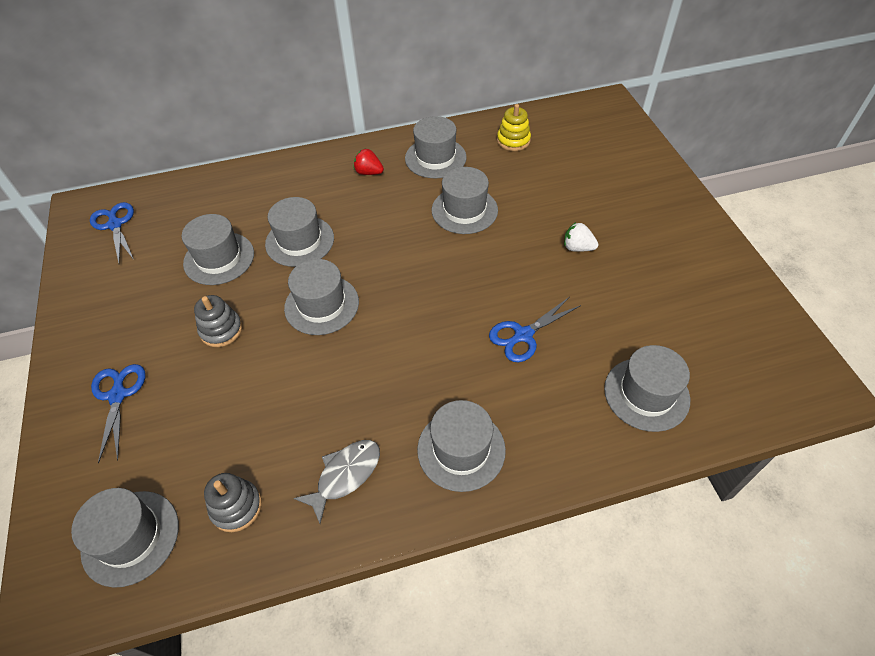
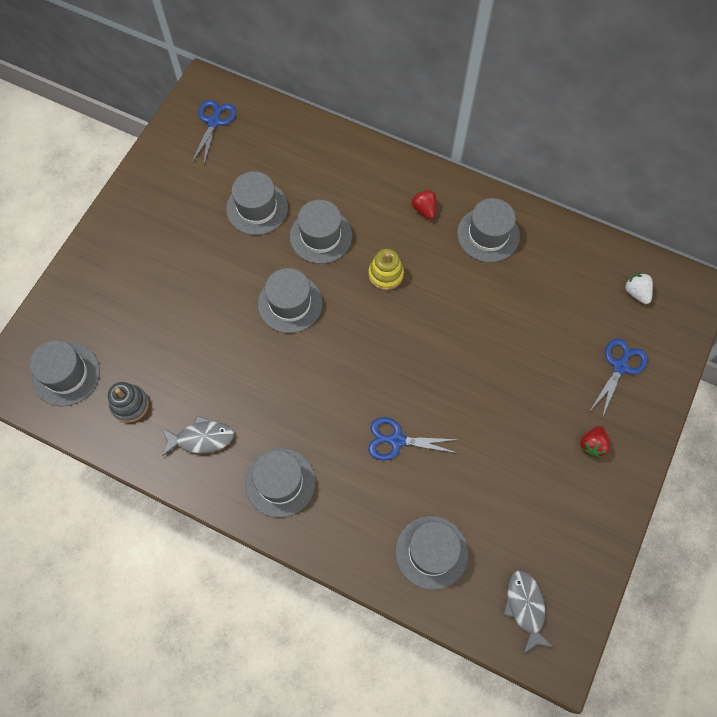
camera: 40 degrees right, 15 degrees up
blue scissors [91,364,145,464] -> blue scissors moved to [589,338,648,418]
grey stacking toy [194,295,242,347] -> none
grey hat [432,167,498,234] -> none
yellow stacking toy [497,104,531,151] -> yellow stacking toy moved to [368,249,404,290]
white strawberry [564,222,598,252] -> white strawberry moved to [624,273,653,304]
none -> grey fish [503,570,553,654]
none -> red strawberry [580,426,610,458]

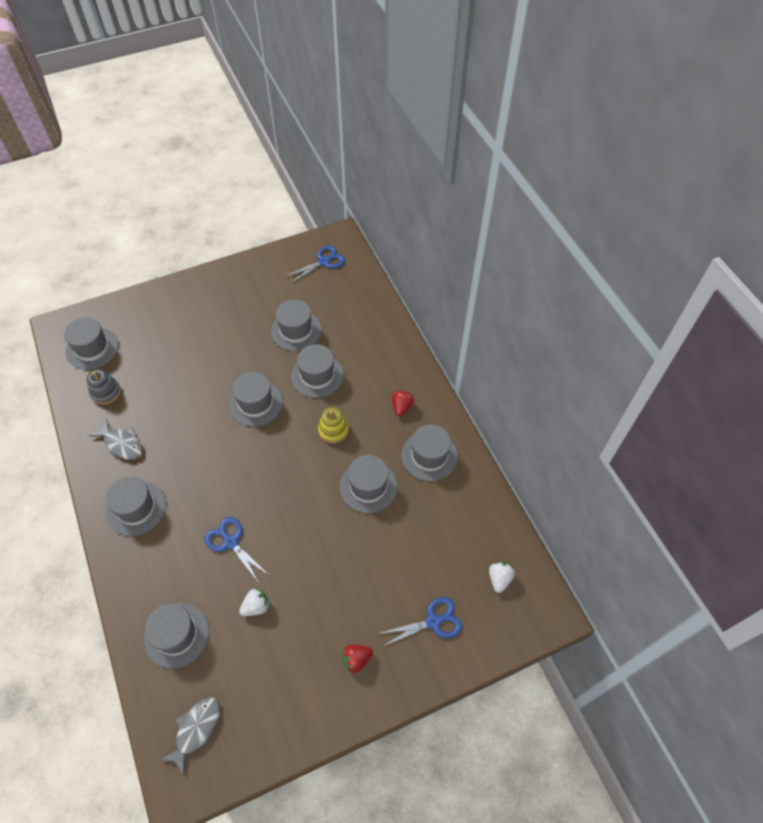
camera: 40 degrees right, 10 degrees down
none -> white strawberry [239,588,270,616]
none -> grey hat [340,455,397,513]

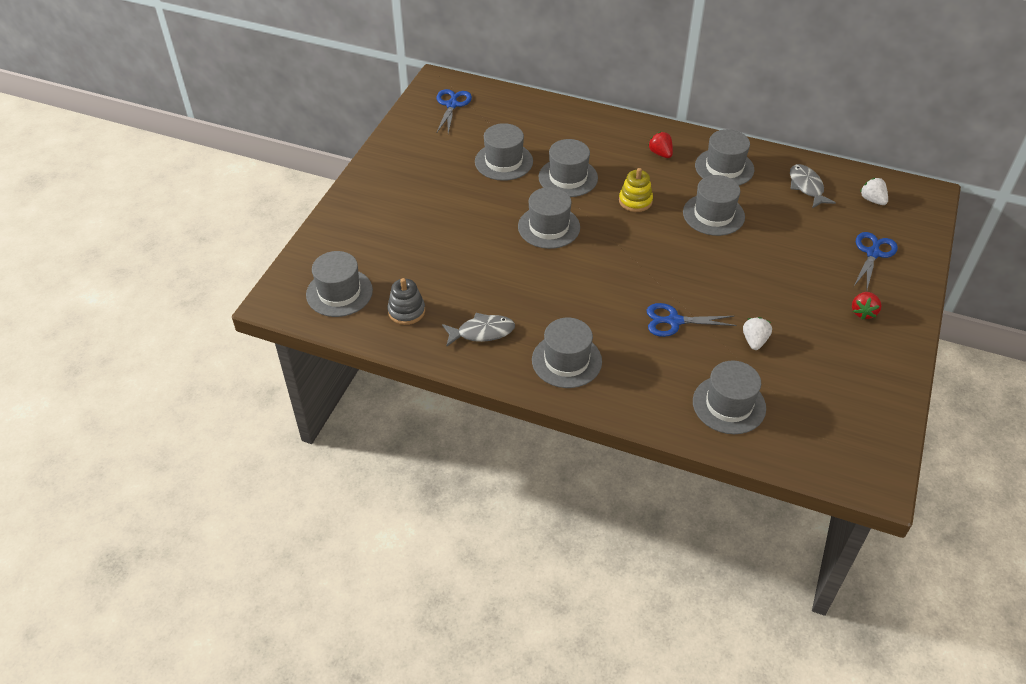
camera: 45 degrees left, 10 degrees down
grey fish [160,697,220,776] -> grey fish moved to [790,164,836,208]

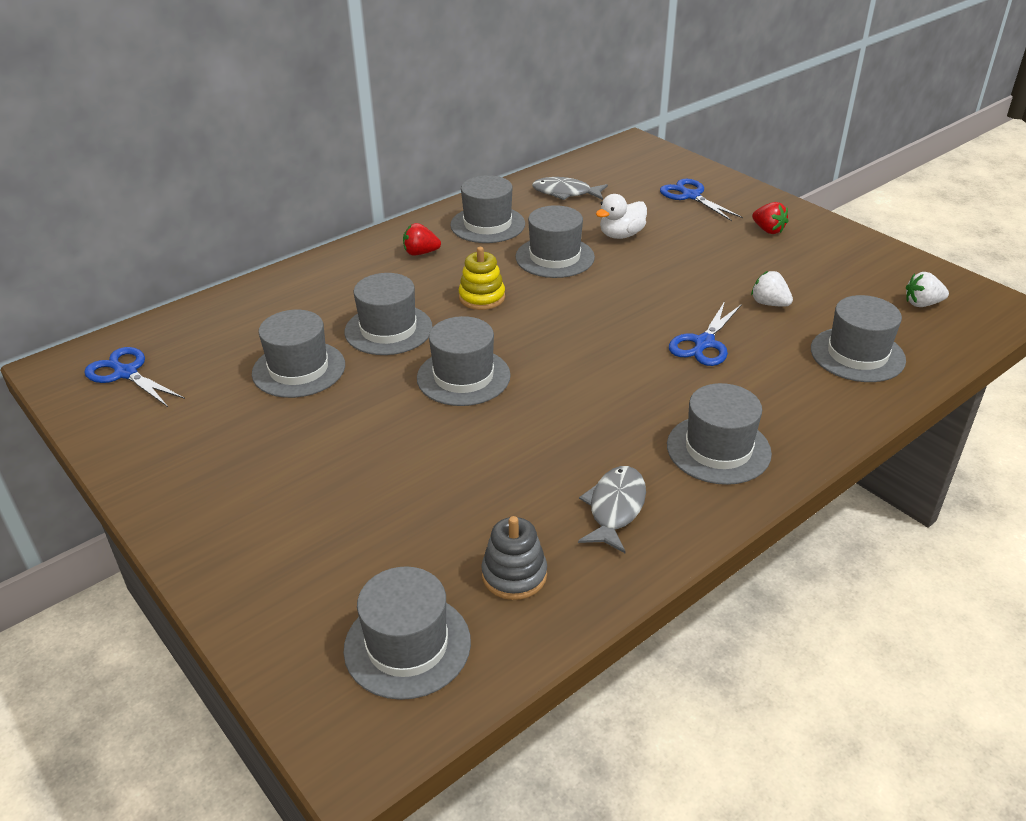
camera: 60 degrees left, 10 degrees down
white strawberry [860,178,888,205] -> white strawberry moved to [906,272,949,307]
none -> white duck [596,194,647,239]

